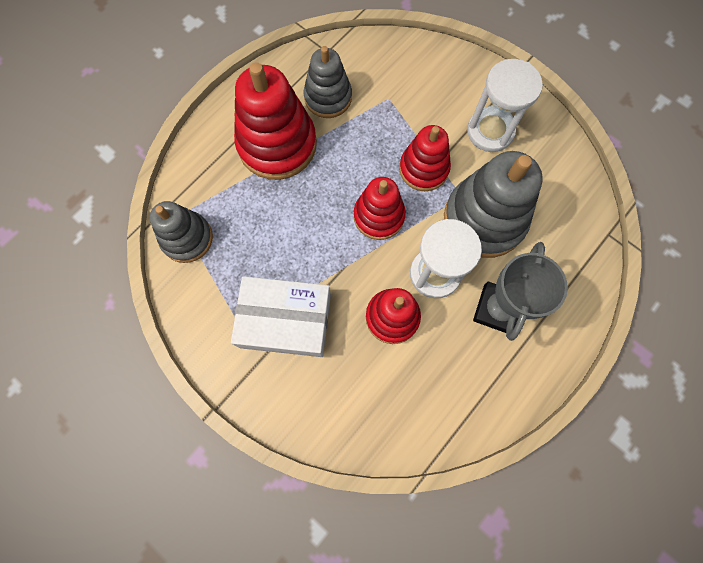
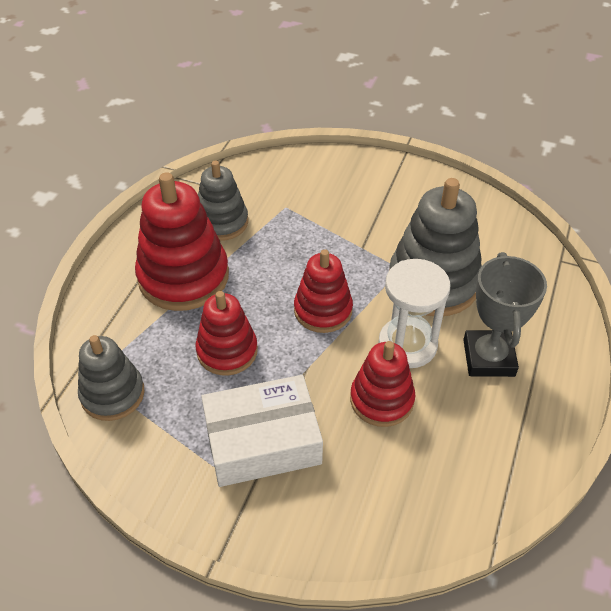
camera: 20 degrees left, 25 degrees down
red stacking toy [399,125,451,191] -> red stacking toy moved to [195,291,258,376]
white hourglass [467,59,543,152] -> none

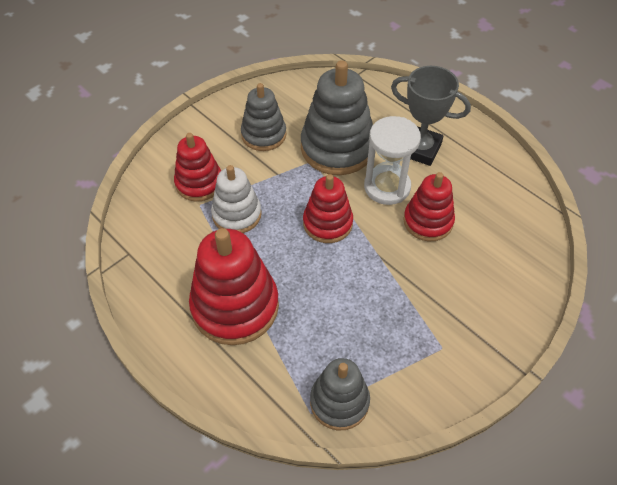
camera: 65 degrees left, 5 degrees up
red stacking toy [195,291,258,376] -> red stacking toy moved to [174,133,221,202]
grey stacking toy [198,160,248,241] -> grey stacking toy moved to [241,83,287,151]
white box [201,375,323,487] -> none
none -> white stacking toy [211,165,262,233]

